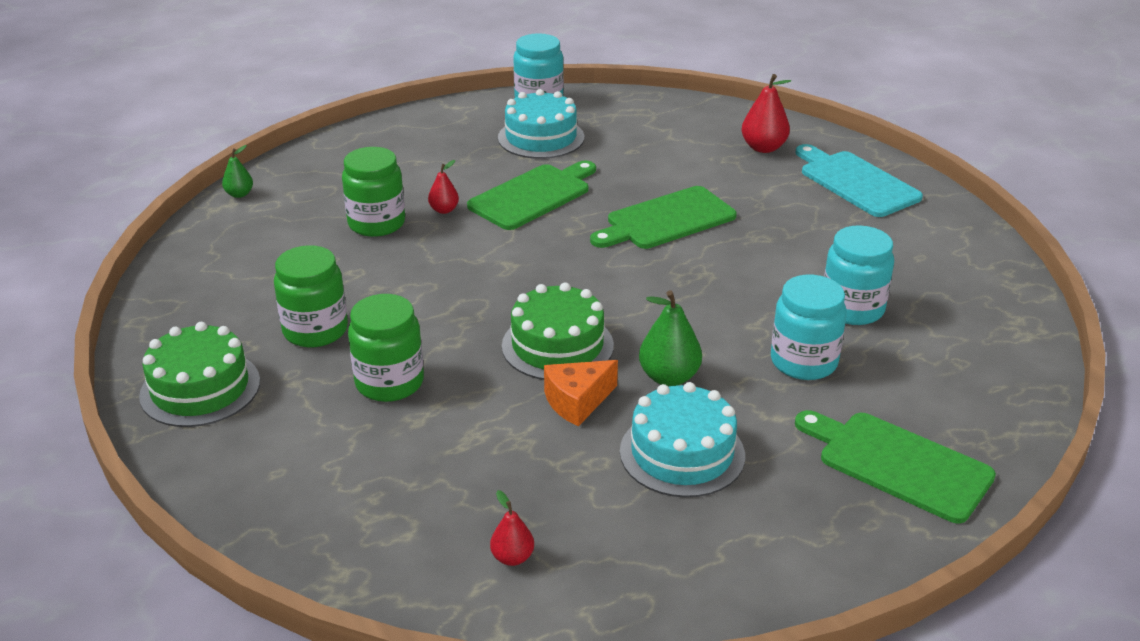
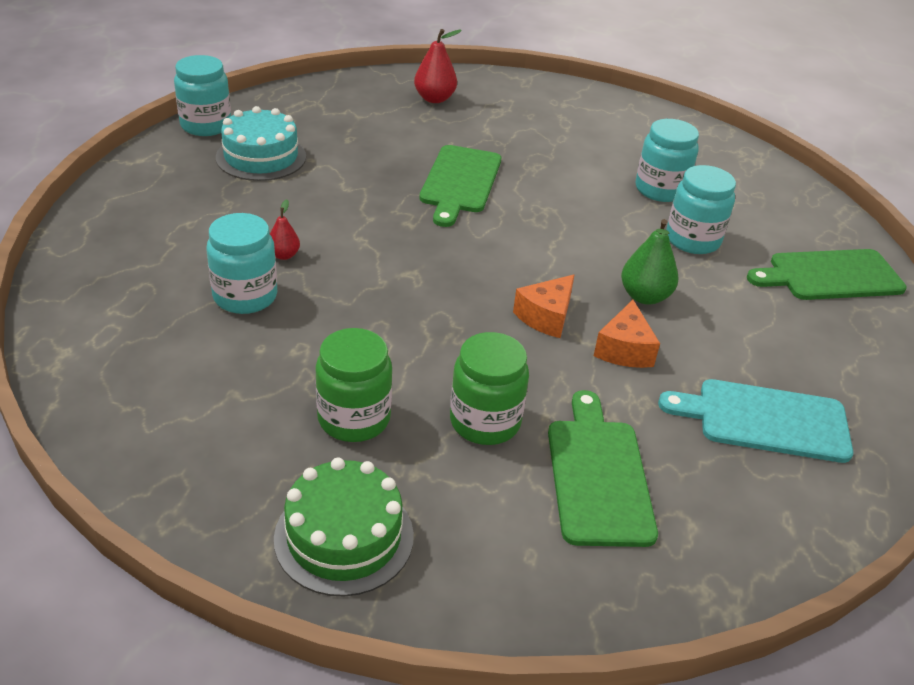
camera: 50 degrees left, 5 degrees up
green pear [222,145,253,198] -> none
green jar [342,147,405,237] -> turquoise jar [206,213,277,314]
green cutting board [467,160,596,230] -> green cutting board moved to [548,390,658,547]
red pear [490,490,534,566] -> none
green cake [502,282,614,380] -> orange cheese [513,275,574,338]
turquoise cake [620,382,745,497] -> none
turquoise cutting board [795,144,923,217] -> turquoise cutting board moved to [658,379,853,463]

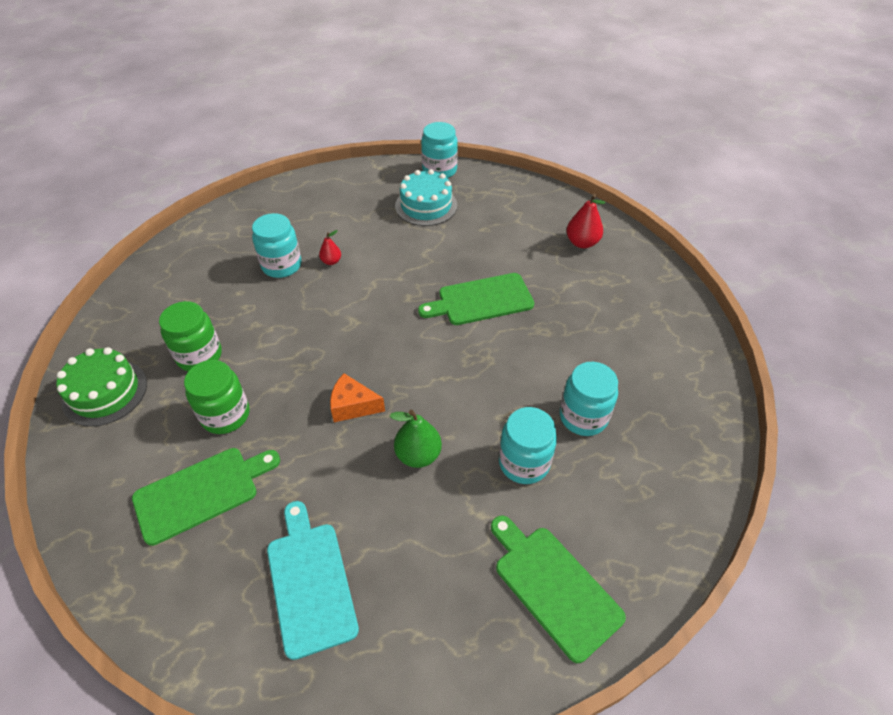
camera: 65 degrees right, 10 degrees up
orange cheese [594,300,660,368] -> none

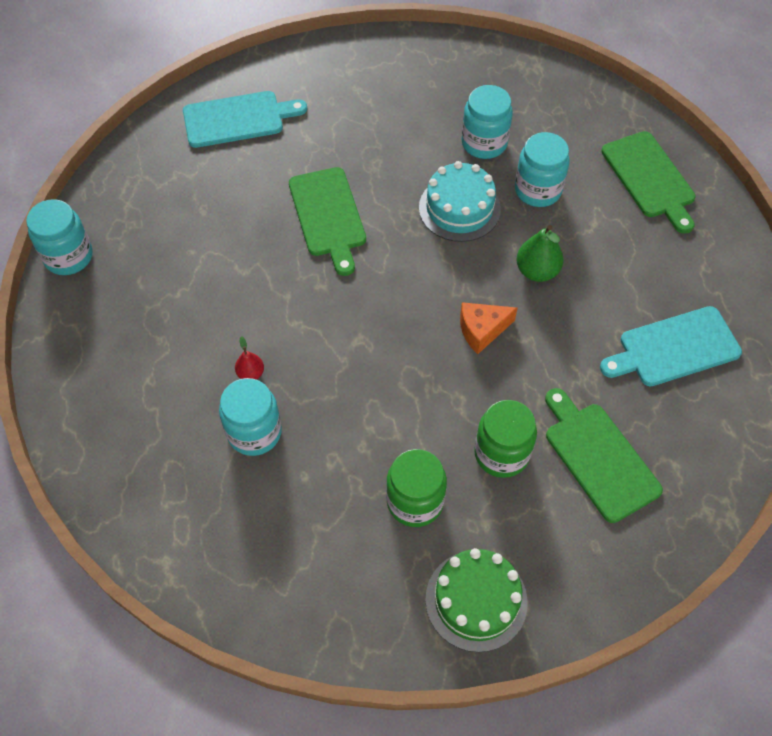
camera: 90 degrees left, 10 degrees up
orange cheese [330,373,385,422] -> orange cheese turned 60 degrees clockwise [460,302,518,354]
turquoise cake [395,169,457,226] -> turquoise cake moved to [419,161,501,242]
green cutting board [491,515,626,663] -> green cutting board turned 75 degrees counterclockwise [601,131,696,234]
red pear [567,194,606,248] -> turquoise cutting board [183,91,307,148]

